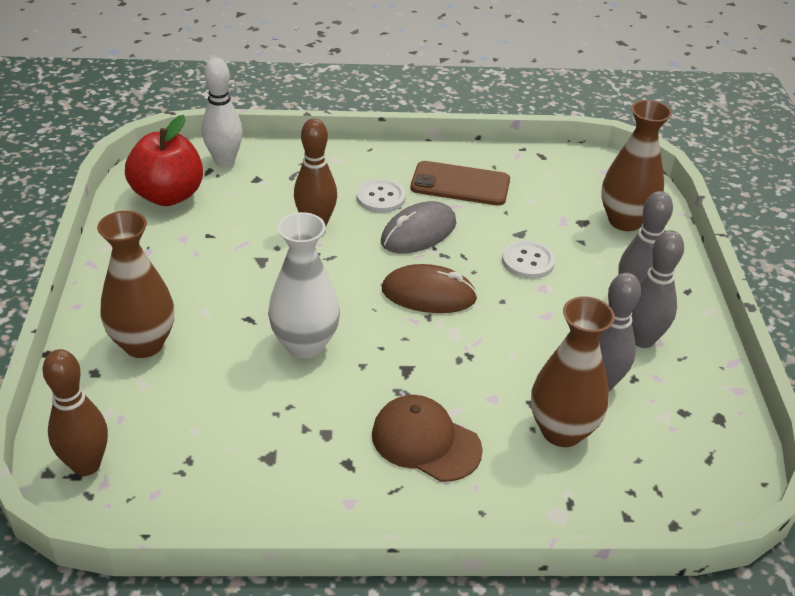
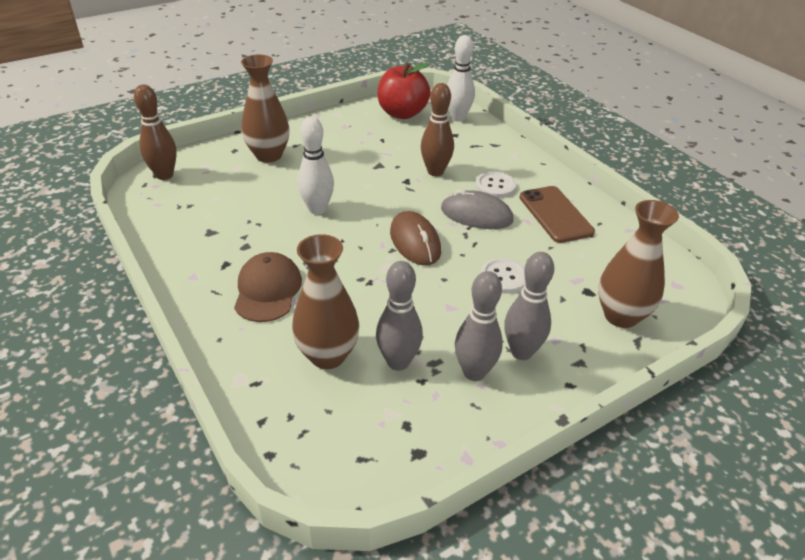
camera: 60 degrees right, 0 degrees up
white vase [268,212,340,358] -> white bowling pin [297,116,334,215]

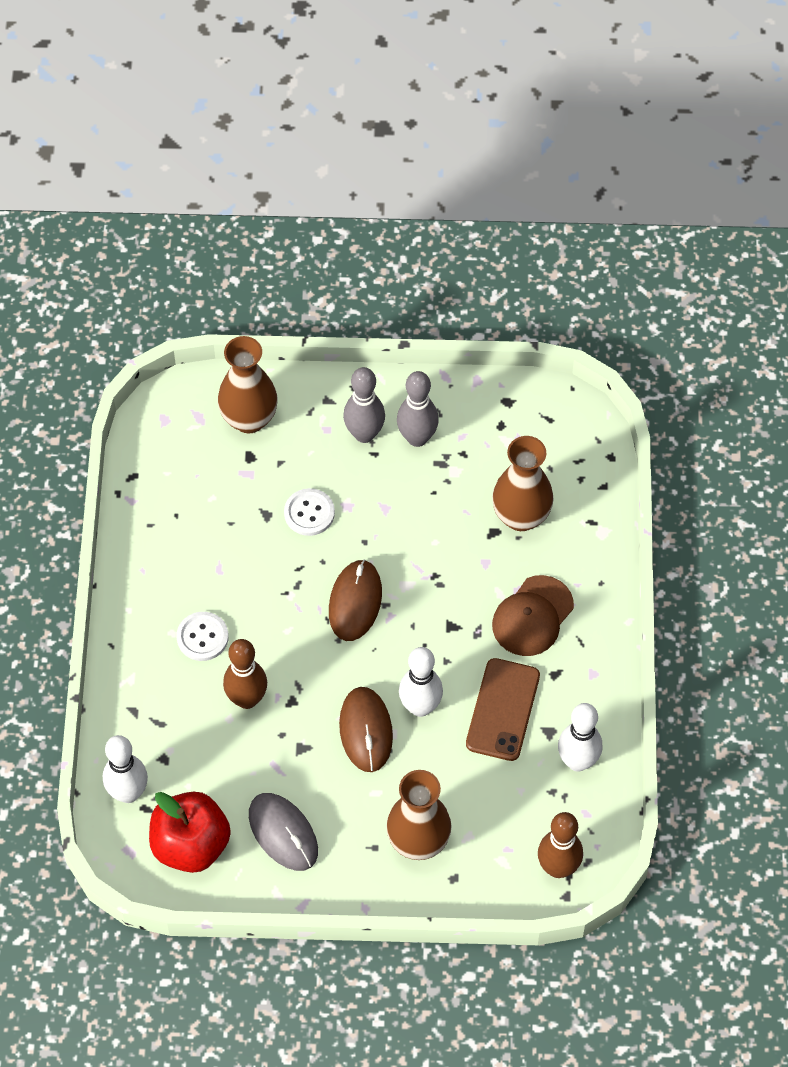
camera: 145 degrees left, 20 degrees up
grey bowling pin [376,261,423,371] -> none
grey mouse [441,189,514,229] -> grey mouse moved to [249,793,318,871]
brown phone [519,186,595,243] -> brown phone moved to [466,658,540,761]
none -> brown mouse [339,687,393,772]
none -> white bowling pin [558,703,603,772]

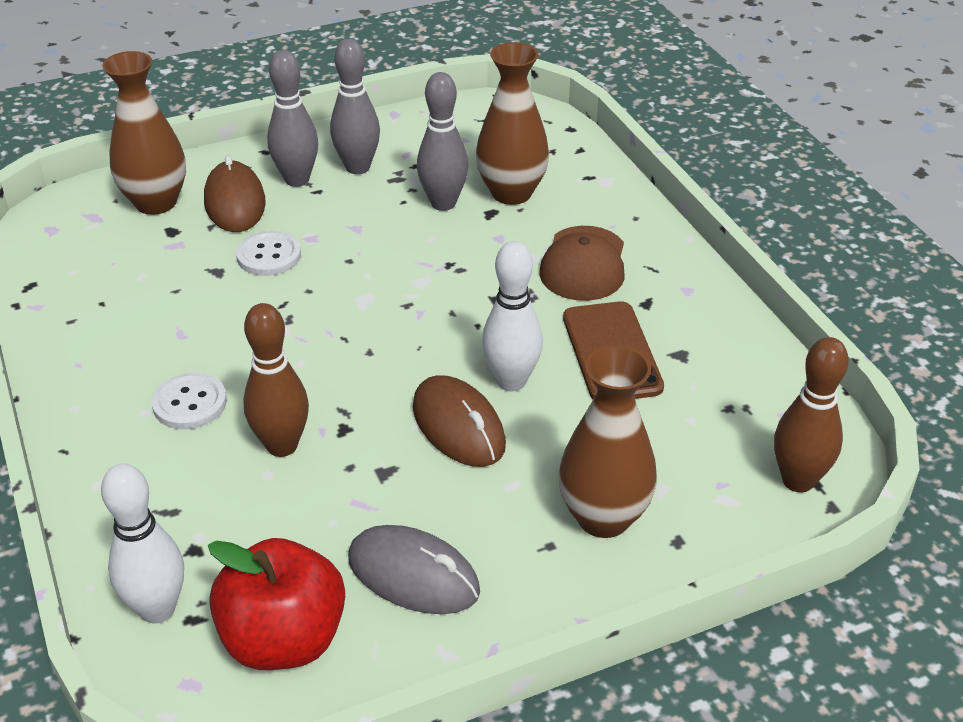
camera: 25 degrees left, 20 degrees down
brown mouse [329,560,382,641] -> brown mouse moved to [204,155,266,232]
white bowling pin [558,703,603,772] -> none
none -> grey bowling pin [417,72,469,211]

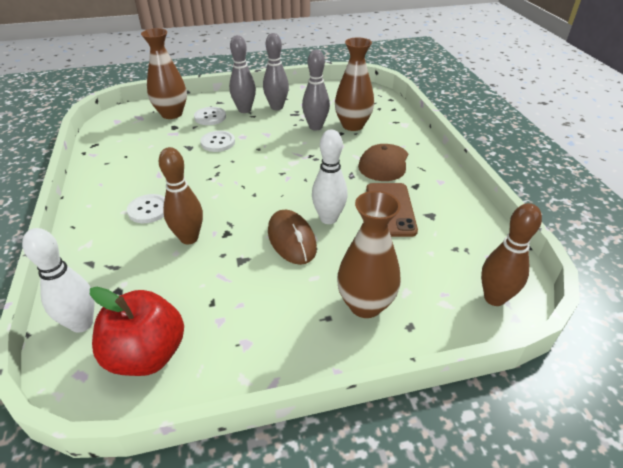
camera: 10 degrees right, 0 degrees up
brown mouse [204,155,266,232] -> white button [194,107,226,125]
grey mouse [348,525,480,614] -> none

